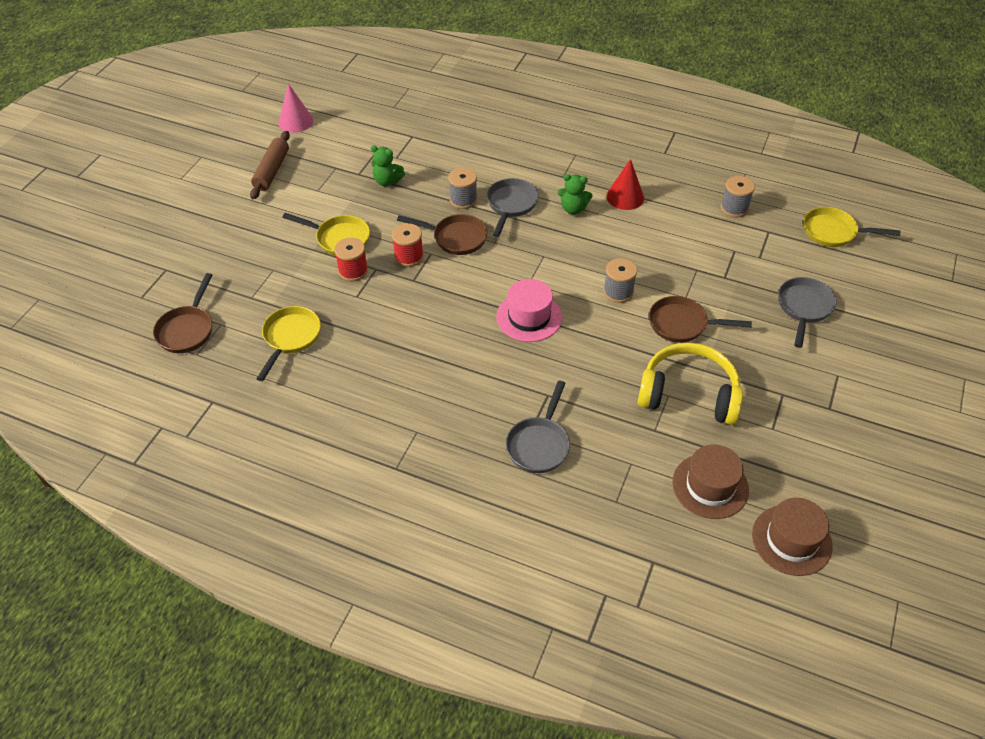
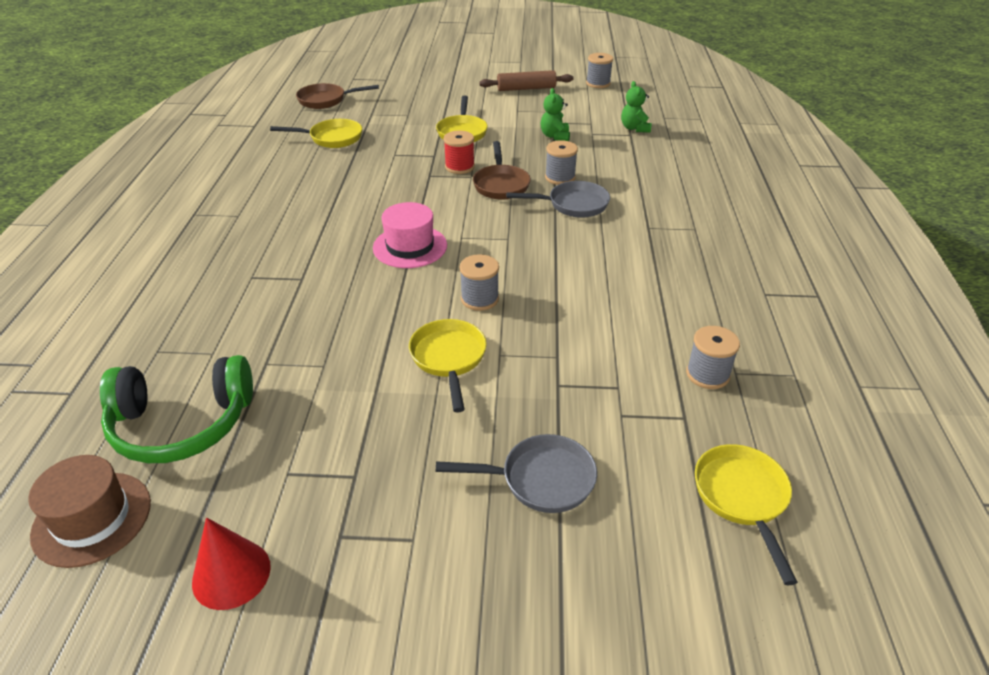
camera: 70 degrees right, 10 degrees down
pink cone [278,84,313,133] -> grey spool [586,53,613,88]
red spool [334,238,368,281] -> none
grey pan [506,381,570,473] -> none
green teddy bear [558,174,592,215] -> green teddy bear moved to [621,81,652,133]
red cone [606,159,644,210] -> red cone moved to [192,517,271,610]
yellow headphones [638,343,743,425] -> none
brown pan [649,296,752,343] -> yellow pan [409,319,487,413]
brown hat [672,445,749,519] -> green headphones [100,355,253,463]

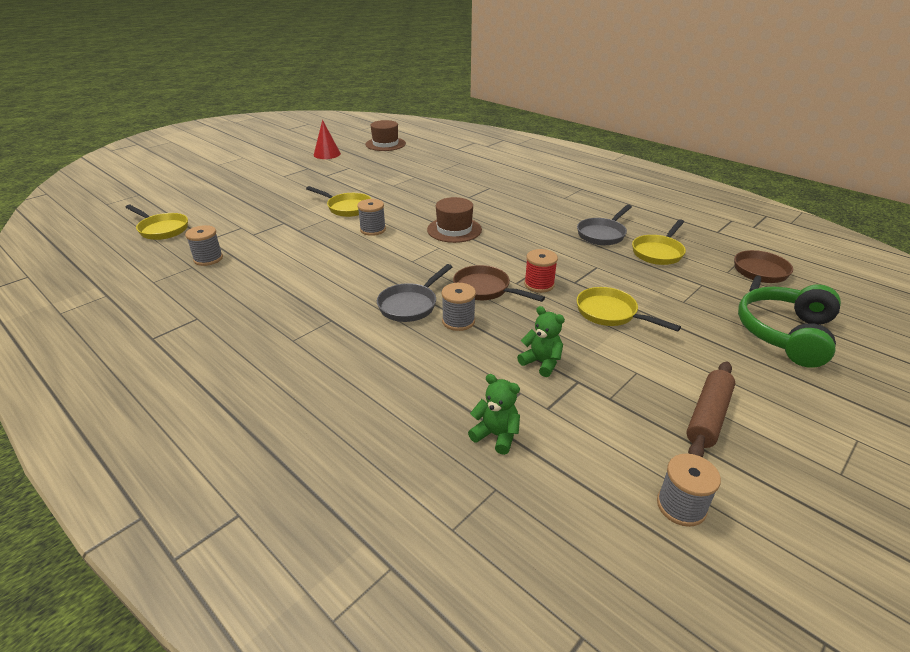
camera: 130 degrees right, 5 degrees down
green headphones [100,355,253,463] -> green headphones moved to [738,284,841,368]
pink hat [373,202,447,268] -> brown hat [427,197,482,243]
grey pan [436,434,597,513] -> grey pan moved to [577,204,632,245]

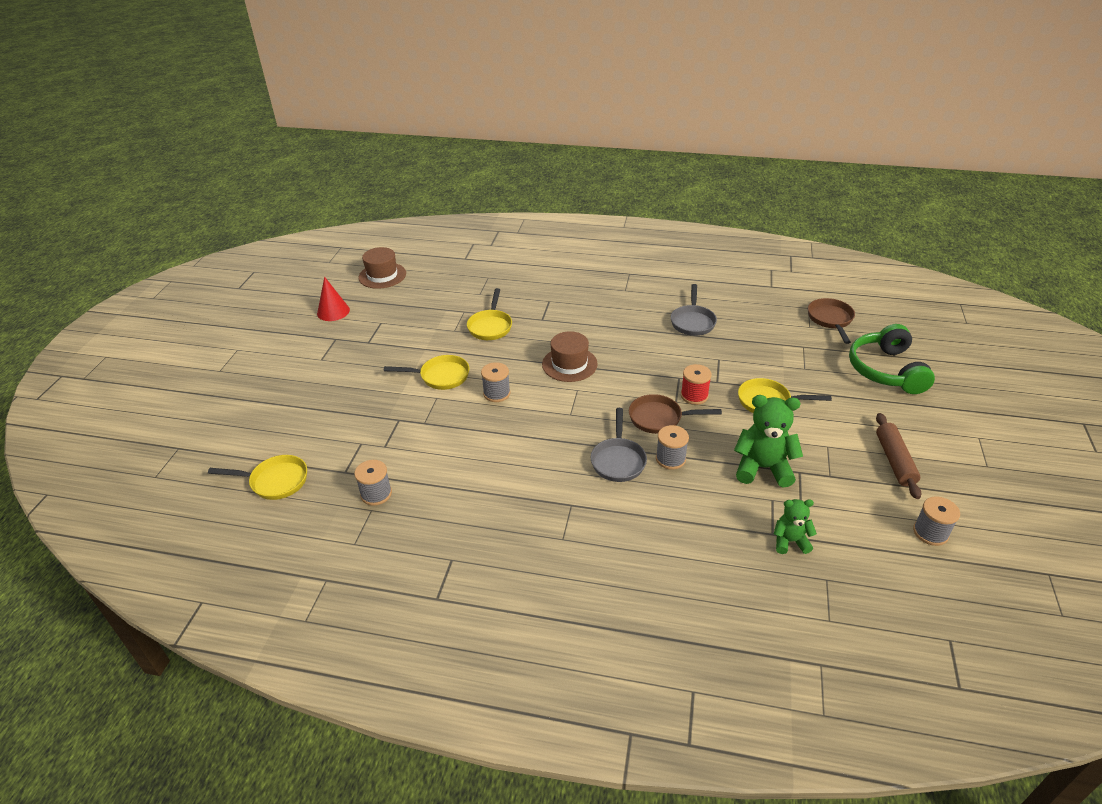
camera: 30 degrees left, 5 degrees up
green teddy bear [517,306,565,377] -> green teddy bear [734,395,803,487], size x1.72
yellow pan [632,219,686,265] -> yellow pan moved to [467,288,512,340]

